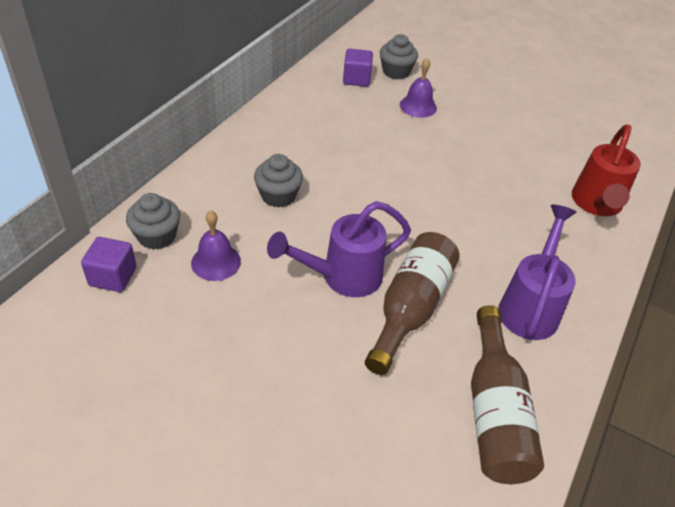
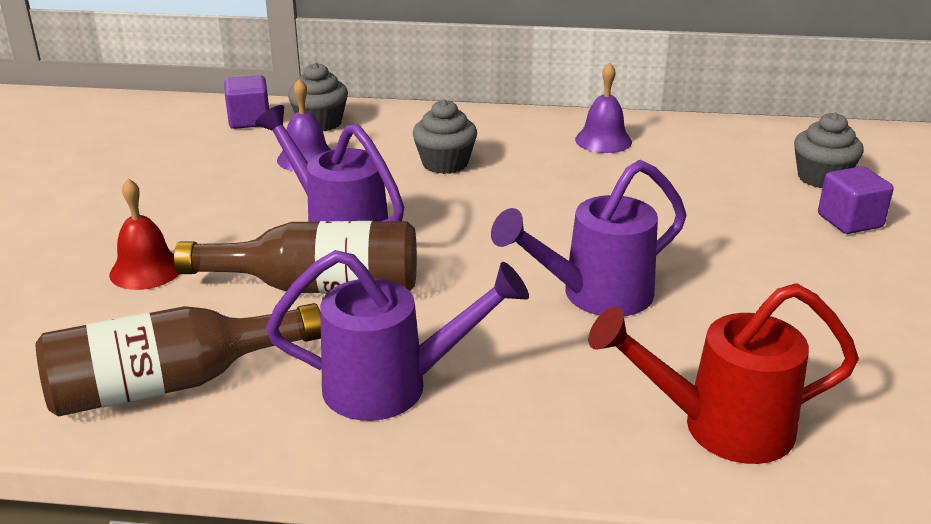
camera: 70 degrees right, 15 degrees down
purple cube [343,49,373,87] -> purple cube moved to [818,166,894,234]
purple bell [400,58,437,118] -> purple bell moved to [575,63,632,153]
none -> red bell [109,178,179,290]
none -> purple watering can [491,160,686,316]

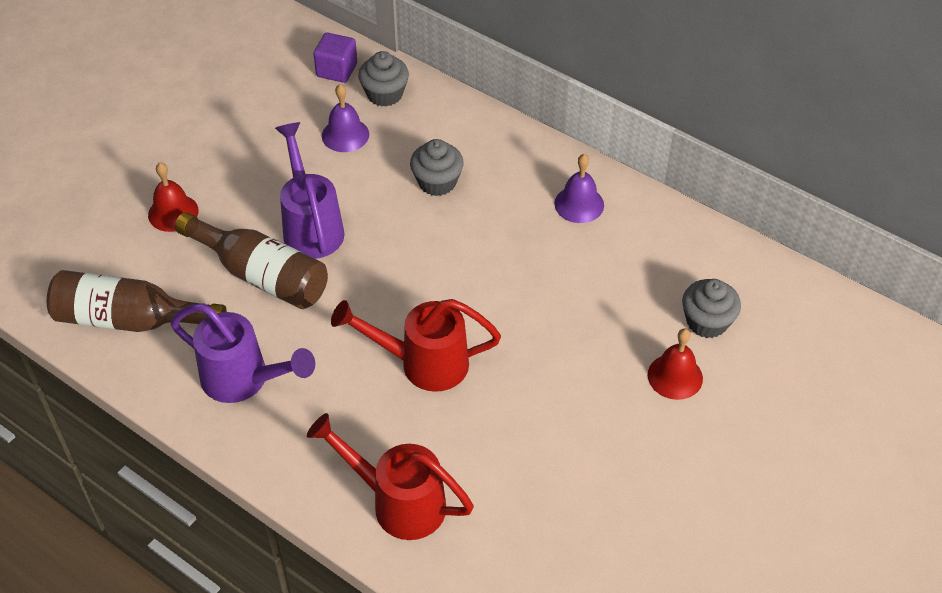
camera: 30 degrees right, 20 degrees up
purple watering can [491,160,686,316] -> red watering can [331,299,501,392]
purple cube [818,166,894,234] -> red bell [648,329,703,400]

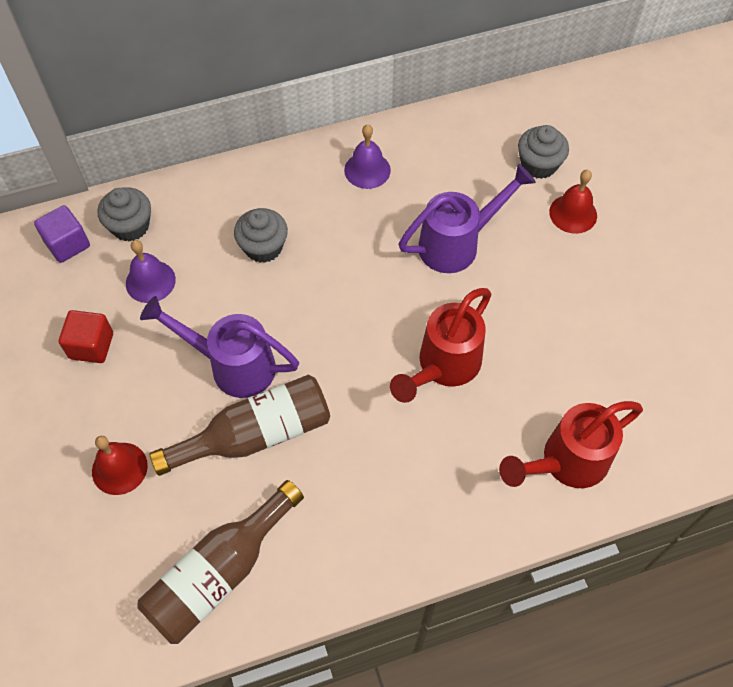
camera: 55 degrees left, 10 degrees up
purple watering can [171,304,315,403] -> purple watering can moved to [399,164,536,273]
none -> red cube [59,310,113,363]

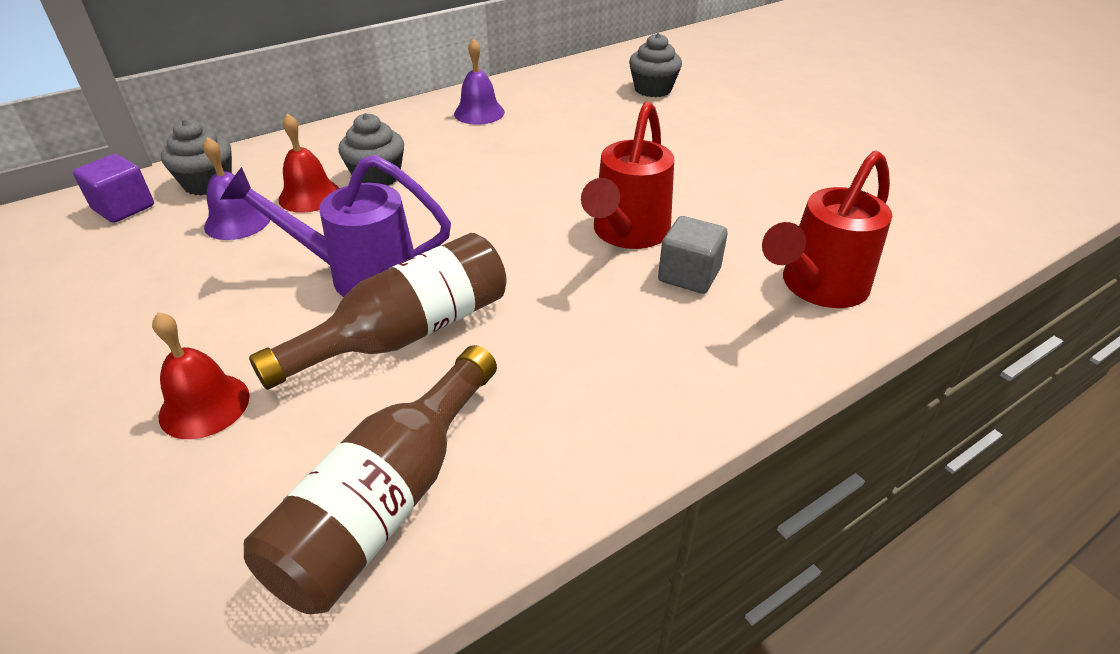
camera: 15 degrees left, 20 degrees down
red cube [59,310,113,363] -> none
purple watering can [399,164,536,273] -> none
red bell [549,170,597,234] -> red bell moved to [278,113,339,213]
none -> grey cube [658,216,728,294]

